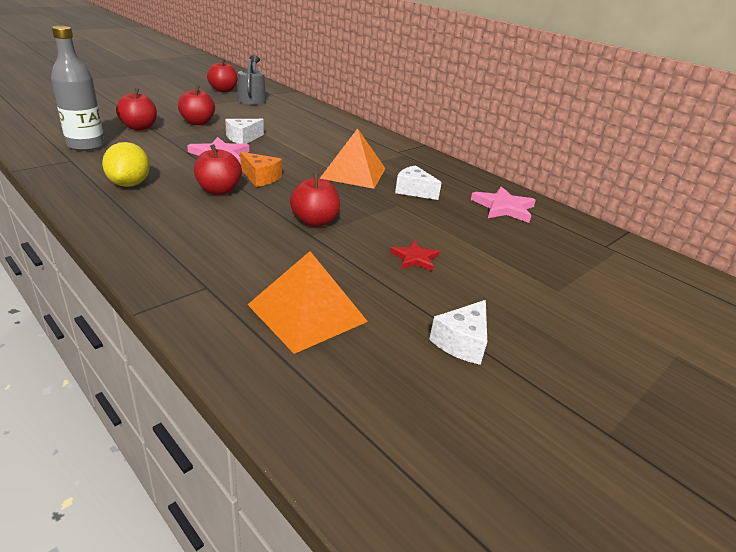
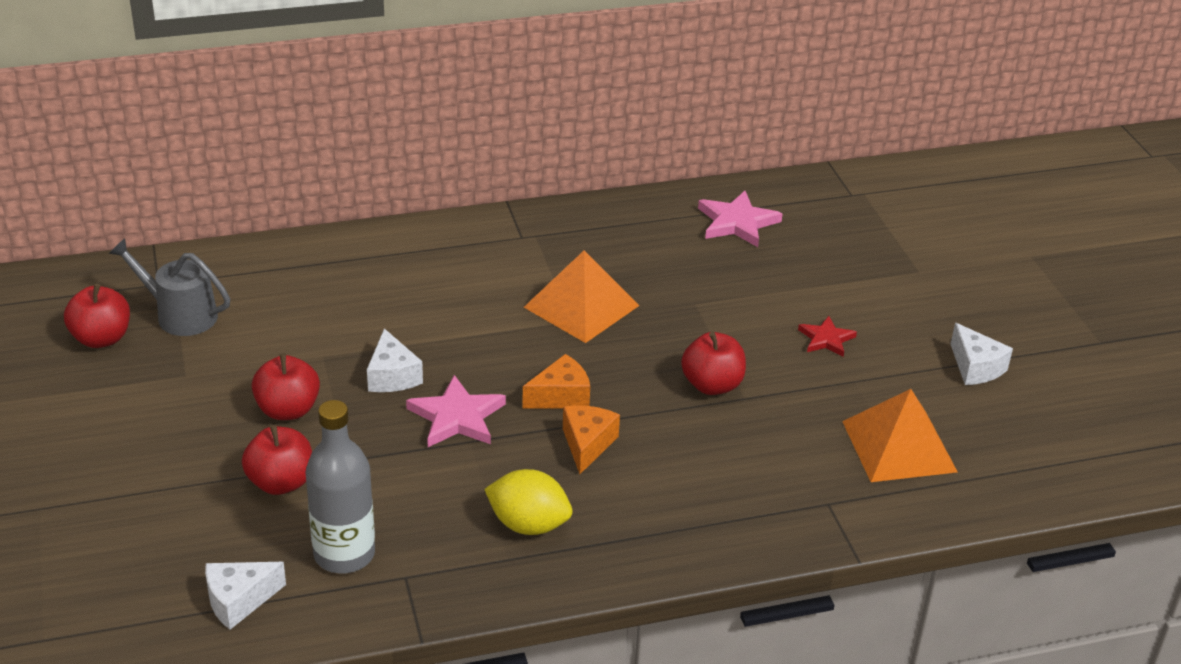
camera: 60 degrees left, 5 degrees up
red apple [194,144,242,195] -> orange cheese [563,405,620,474]
white cheese [395,165,442,200] -> white cheese moved to [205,562,286,630]

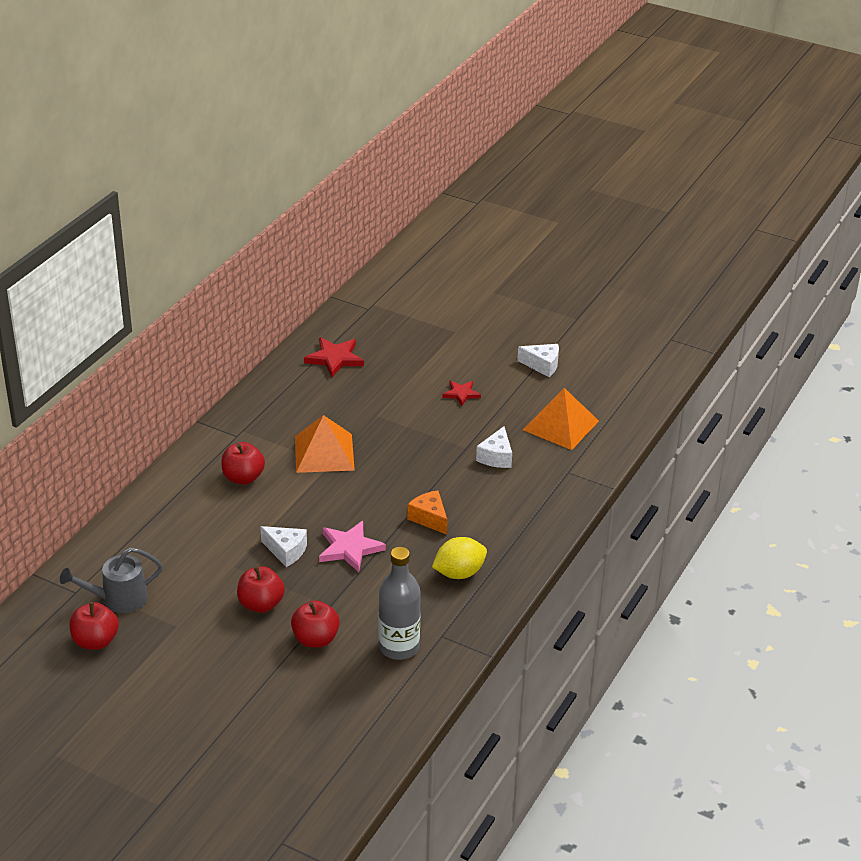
camera: 45 degrees left, 0 degrees up
white cheese [205,562,286,630] -> white cheese moved to [476,426,512,468]
orange cheese [522,354,590,409] -> none
red apple [681,332,746,395] -> red apple moved to [221,442,265,485]
pink star [698,191,783,247] -> red star [304,337,364,377]

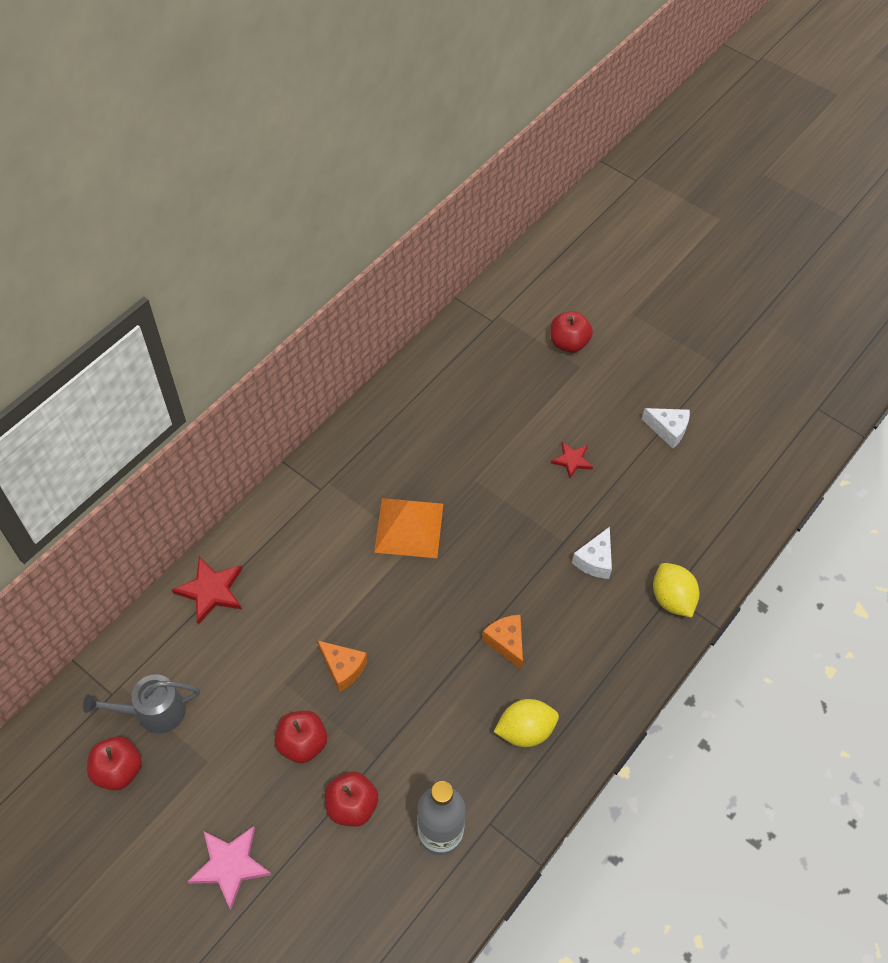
camera: 10 degrees right, 20 degrees up
red apple [221,442,265,485] -> red apple moved to [550,311,593,353]
white cheese [260,526,307,567] -> orange cheese [318,641,367,692]
red star [304,337,364,377] -> red star moved to [172,556,242,625]
pink star [319,521,386,572] -> pink star moved to [187,826,272,910]
orange pyramid [523,388,599,450] -> none
none -> yellow lemon [653,563,700,618]

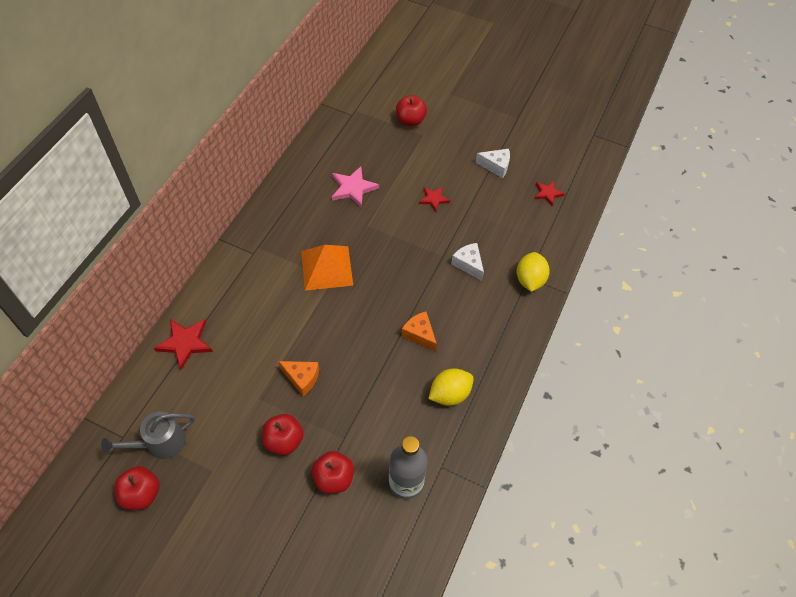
camera: 15 degrees left, 0 degrees up
pink star [187,826,272,910] -> pink star moved to [332,166,379,207]
white cheese [572,527,612,579] -> white cheese turned 135 degrees clockwise [451,243,484,281]
yellow lemon [653,563,700,618] -> yellow lemon turned 45 degrees clockwise [517,252,550,292]
none -> red star [534,180,565,206]

